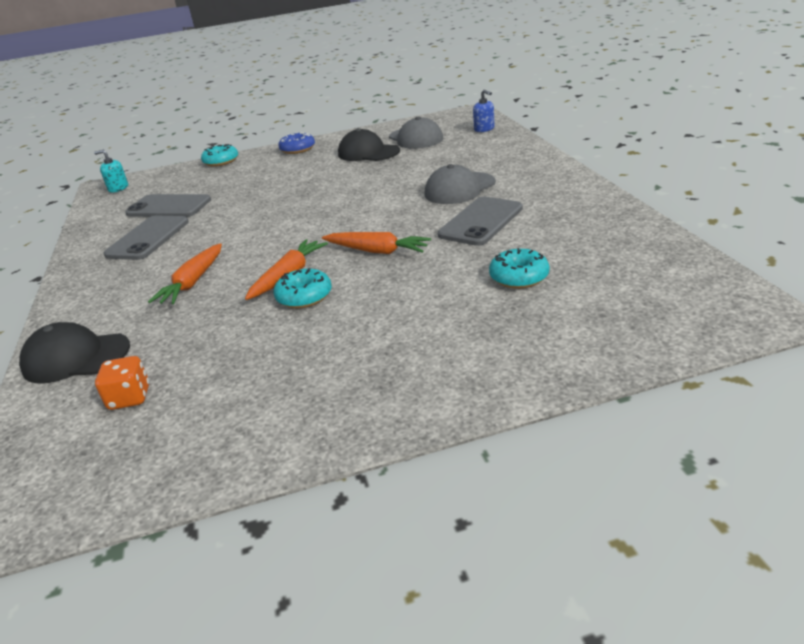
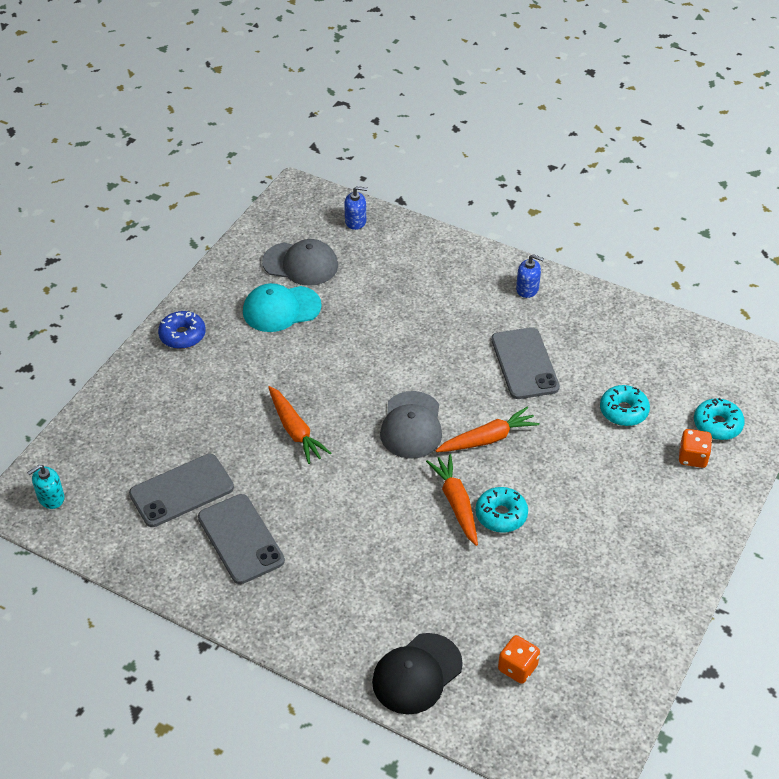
camera: 50 degrees left, 15 degrees up
orange carrot [148,243,222,304] -> orange carrot moved to [268,386,331,464]
turquoise donut [201,144,238,167] -> turquoise donut moved to [694,398,745,440]
black cap [338,128,400,161] -> turquoise cap [243,283,322,332]
grey cap [424,164,496,204] -> grey cap moved to [380,391,442,459]
none -> blue soap dispenser [516,254,544,298]
none -> orange dice [679,429,712,468]

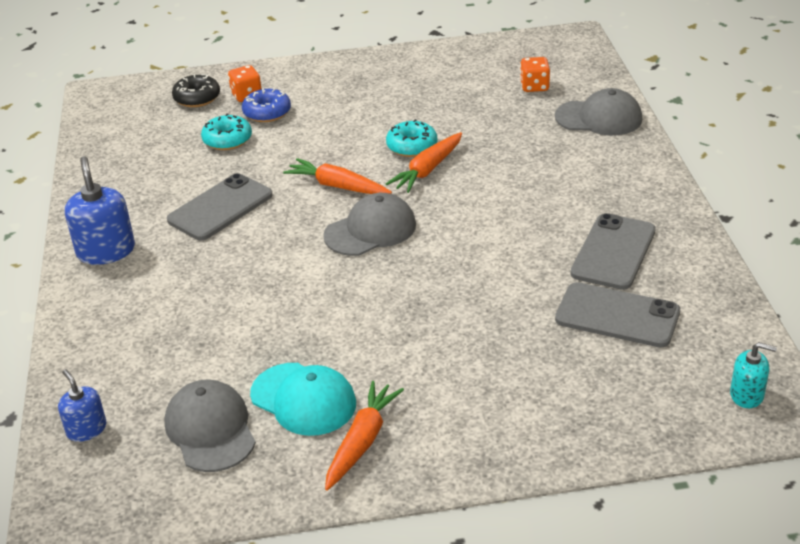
camera: 125 degrees left, 10 degrees down
blue donut [158,311,206,349] -> blue donut moved to [242,89,291,122]
orange carrot [268,386,331,464] -> orange carrot moved to [325,381,404,491]
black cap [372,633,463,715] -> grey cap [555,88,642,135]
blue soap dispenser [516,254,544,298] -> blue soap dispenser [65,156,135,265], size x1.69
turquoise donut [694,398,745,440] -> black donut [172,74,220,107]

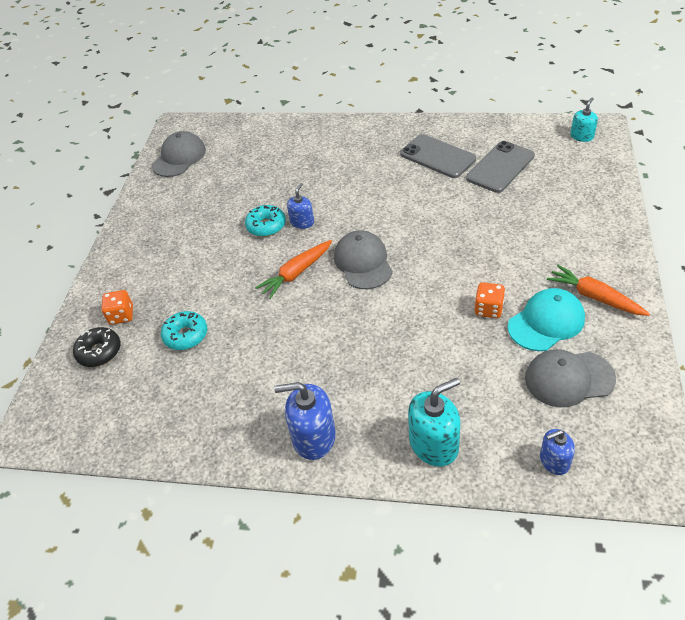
camera: 70 degrees left, 10 degrees up
grey phone [167,173,273,240] -> none
blue donut [242,89,291,122] -> none
orange carrot [386,132,462,193] -> blue soap dispenser [287,183,314,229]
orange dice [520,57,550,92] -> orange dice moved to [475,282,505,318]
grey cap [555,88,642,135] -> grey cap moved to [152,131,206,177]
none -> turquoise soap dispenser [408,378,461,467]

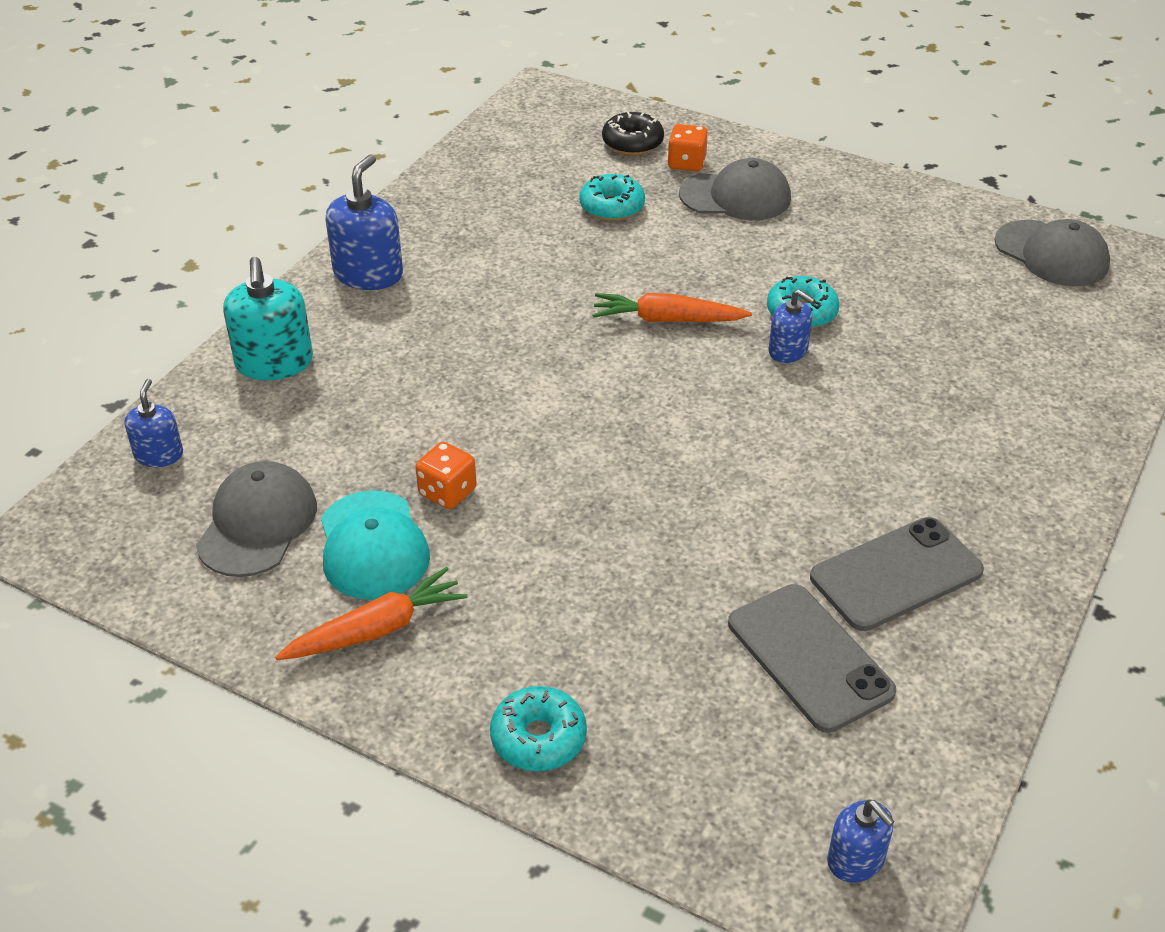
camera: 105 degrees right, 5 degrees down
orange carrot [255,240,332,299] -> orange carrot turned 60 degrees counterclockwise [593,293,752,322]
grey cap [334,230,393,289] -> grey cap moved to [679,158,791,220]
turquoise soap dispenser [570,97,598,142] -> blue soap dispenser [827,800,895,883]
none -> turquoise donut [490,686,587,771]

